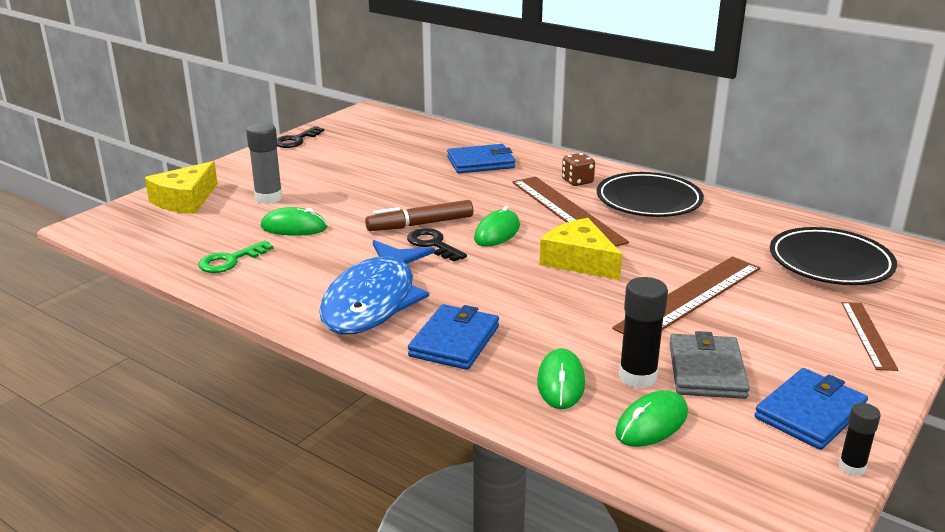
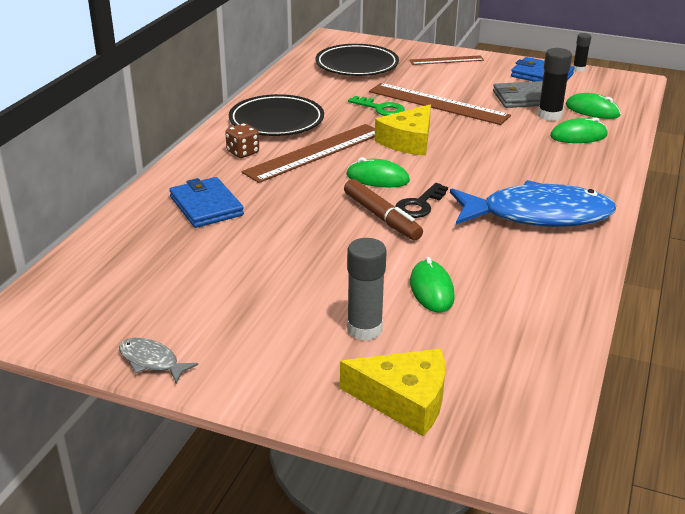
camera: 105 degrees left, 5 degrees up
green key [198,240,273,273] -> green key moved to [348,96,405,116]
black key [277,126,324,148] -> grey fish [119,338,198,383]
blue wallet [408,304,499,370] -> none

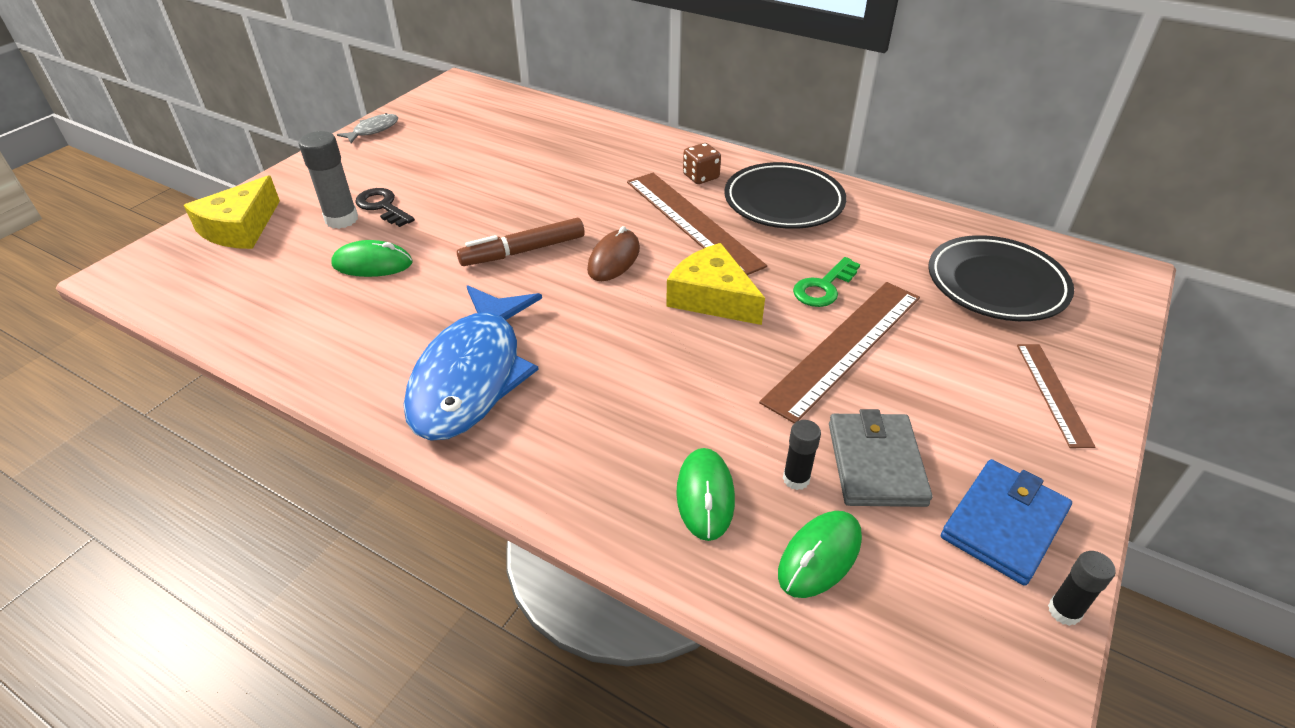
camera: 100 degrees right, 10 degrees up
blue wallet [169,177,244,228] -> none
green mouse [346,157,410,187] -> brown mouse [587,226,640,281]
black key [395,183,448,218] -> black key moved to [355,188,415,227]
black glue stick [538,48,572,121] -> black glue stick [783,420,821,490], size x0.59

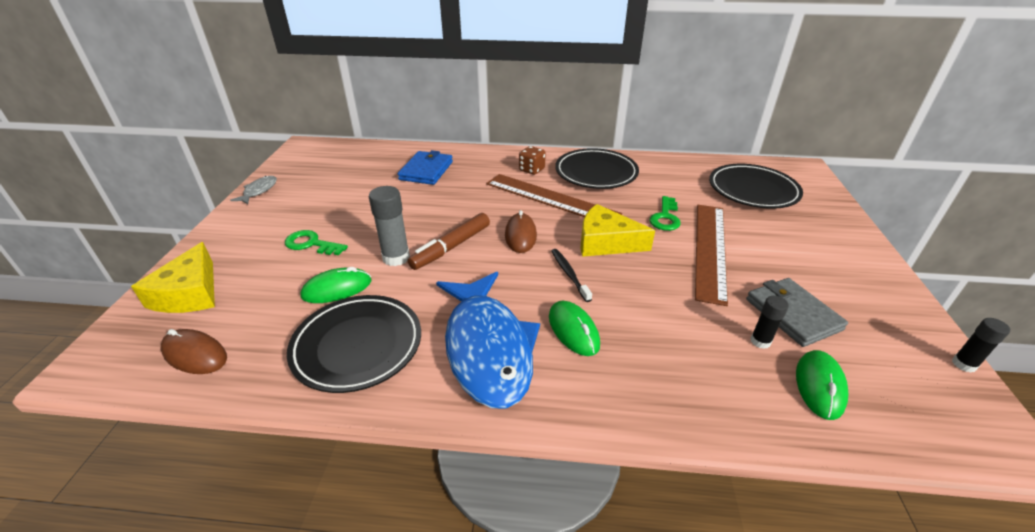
camera: 25 degrees left, 5 degrees down
grey glue stick [299,131,358,229] -> grey glue stick moved to [369,186,410,266]
black key [355,188,415,227] -> green key [285,230,348,255]
green mouse [676,448,735,541] -> green mouse moved to [549,301,600,356]
blue wallet [941,459,1072,586] -> blue wallet moved to [398,150,453,185]
brown ruler [1017,344,1096,448] -> none
none -> brown mouse [161,329,227,374]
none -> black plate [287,295,421,393]
none -> black toothbrush [551,249,592,302]

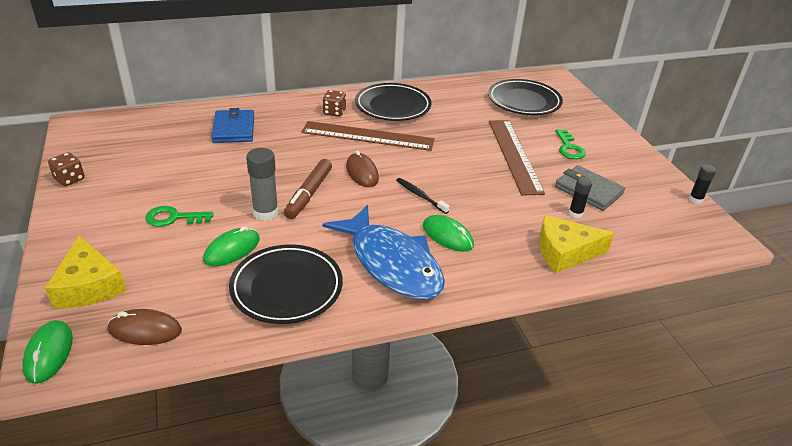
camera: 25 degrees left, 0 degrees up
grey fish [230,176,277,204] -> brown dice [48,152,85,186]
yellow cheese [581,204,655,257] -> yellow cheese moved to [539,215,614,273]
green key [650,196,681,231] -> green key moved to [555,129,586,159]
green mouse [796,350,848,420] -> green mouse moved to [22,320,73,384]

